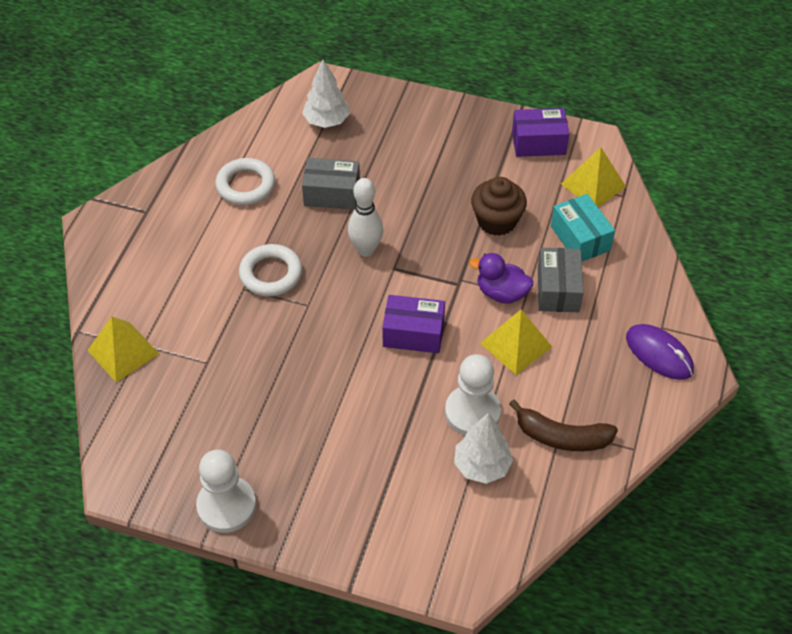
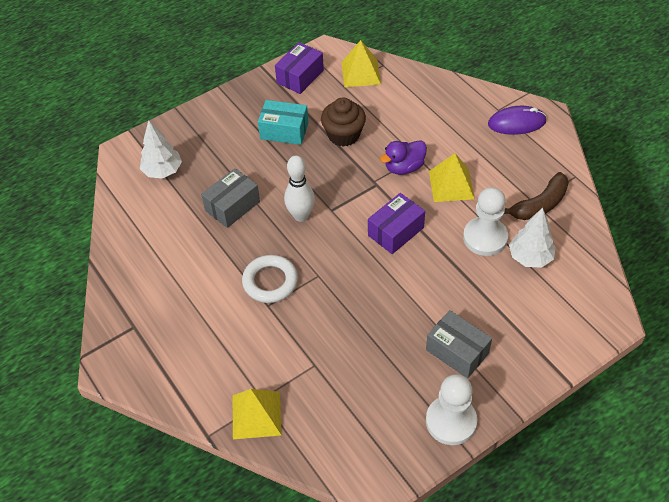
camera: 50 degrees left, 0 degrees up
white ring [215,158,275,205] -> none
grey box [538,248,584,312] -> grey box moved to [426,310,492,378]
turquoise box [551,194,615,261] -> turquoise box moved to [258,100,309,145]

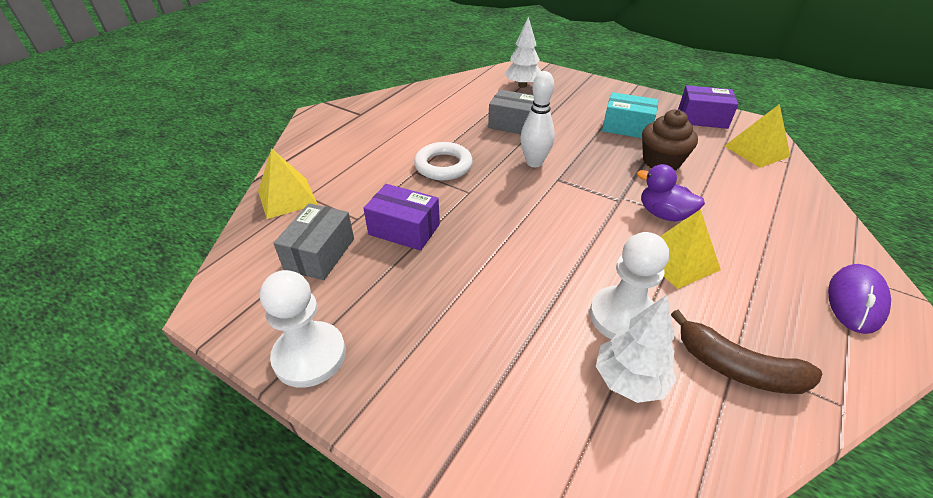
camera: 65 degrees right, 10 degrees down
turquoise box [258,100,309,145] -> turquoise box turned 60 degrees counterclockwise [602,92,658,138]
purple box [368,193,425,254] -> purple box moved to [363,184,440,251]
grey box [426,310,492,378] -> grey box moved to [273,203,354,280]
purple mouse [488,106,547,135] -> purple mouse turned 60 degrees clockwise [828,264,891,334]

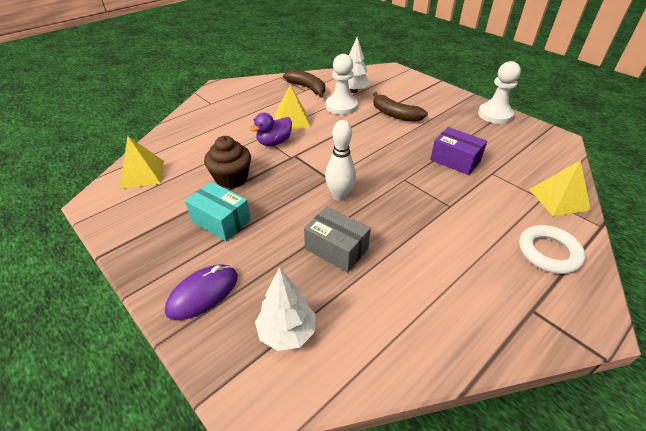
camera: 165 degrees left, 0 degrees up
grey box [273,203,354,280] -> none
white ring [414,142,473,180] -> white ring moved to [519,225,586,274]
purple duck [637,164,705,222] -> purple duck turned 90 degrees clockwise [249,113,292,146]
purple box [678,85,738,129] -> none
purple mouse [828,264,891,334] -> purple mouse moved to [165,264,238,320]
none -> brown banana [373,92,428,122]

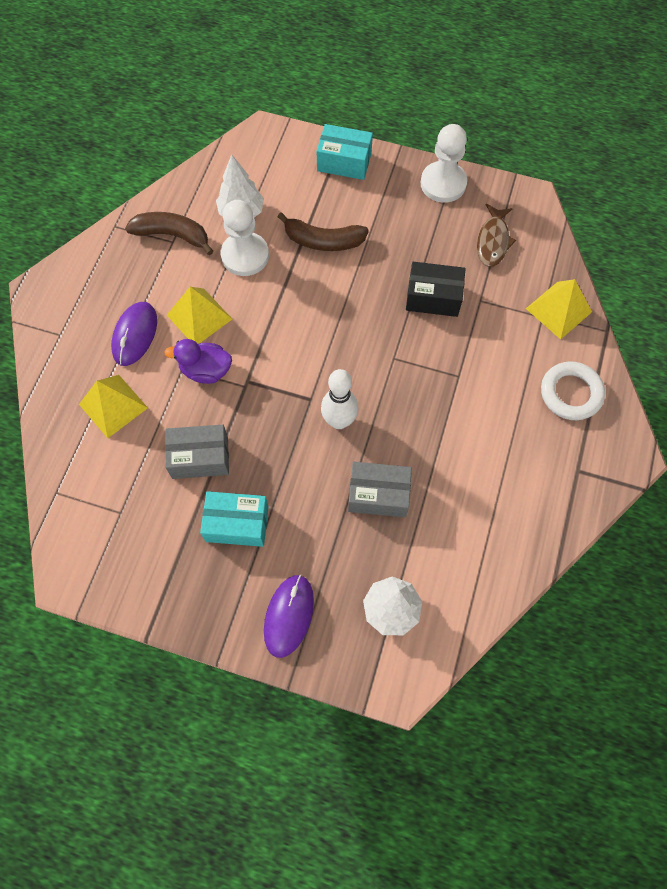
camera: 30 degrees left, 25 degrees up
yellow pyramid [120,136,164,189] -> yellow pyramid moved to [79,375,148,438]
brown cupcake [204,136,251,189] -> grey box [165,425,229,479]
purple duck [249,113,292,146] -> purple duck turned 75 degrees clockwise [164,339,232,384]
purple box [430,127,487,175] -> black box [406,262,465,317]
none -> purple mouse [111,302,157,366]
none -> turquoise box [317,124,373,180]
none -> brown fish [477,204,516,267]

